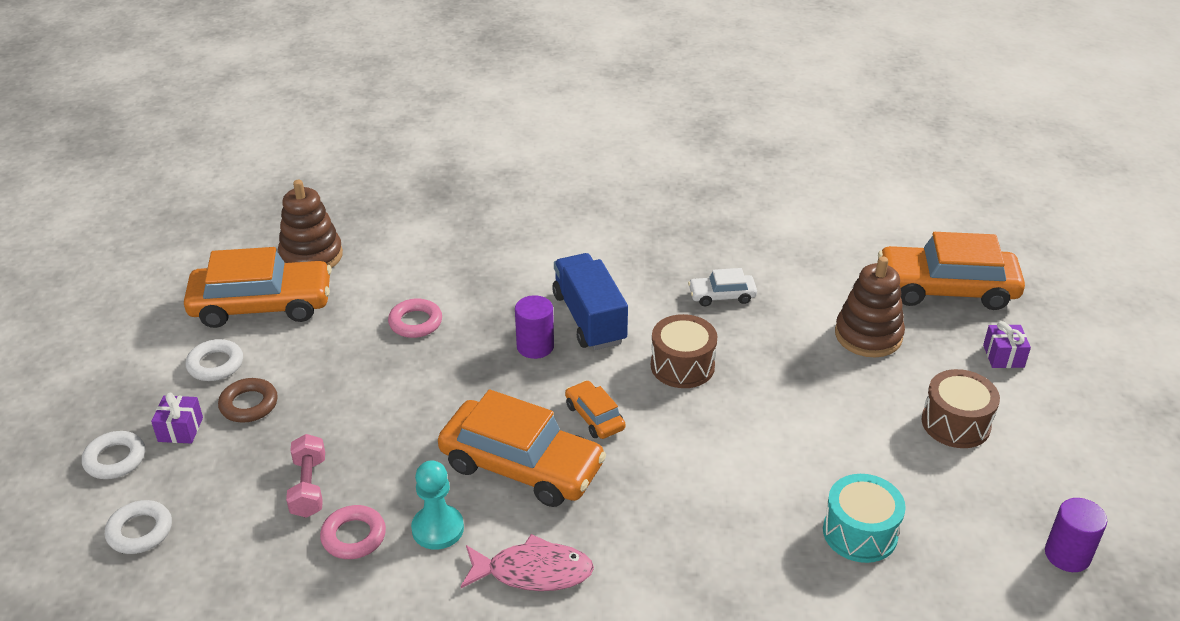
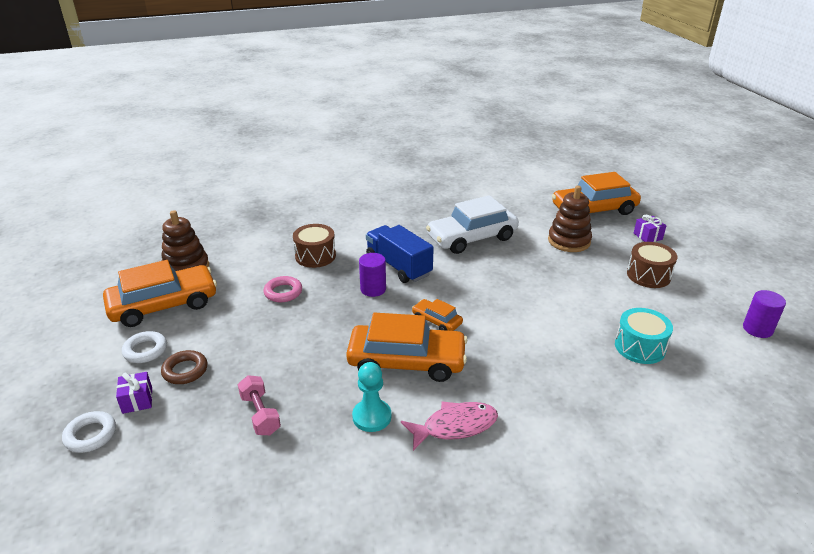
camera: 20 degrees left, 5 degrees down
white ring [105,500,172,554] -> none
pink ring [320,505,386,559] -> none
brown drum [651,314,718,388] -> brown drum moved to [293,224,336,268]
white car [688,268,757,306] -> white car [426,195,519,254], size x2.09

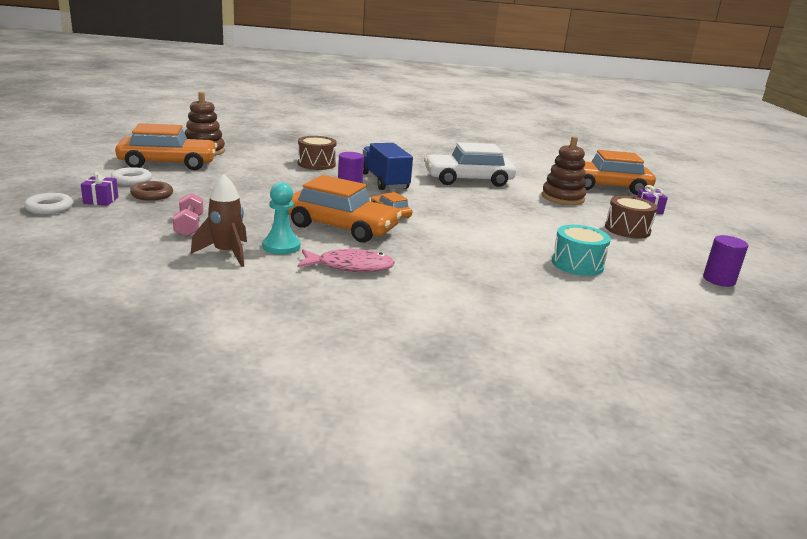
camera: 15 degrees right, 10 degrees down
pink ring [264,276,302,302] -> none
none -> brown rocket [191,174,247,267]

